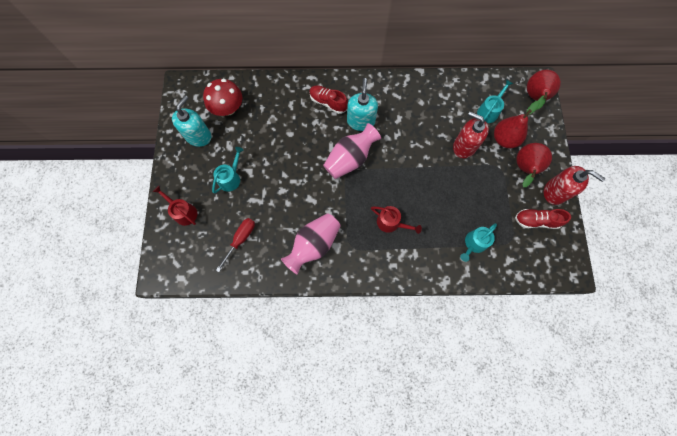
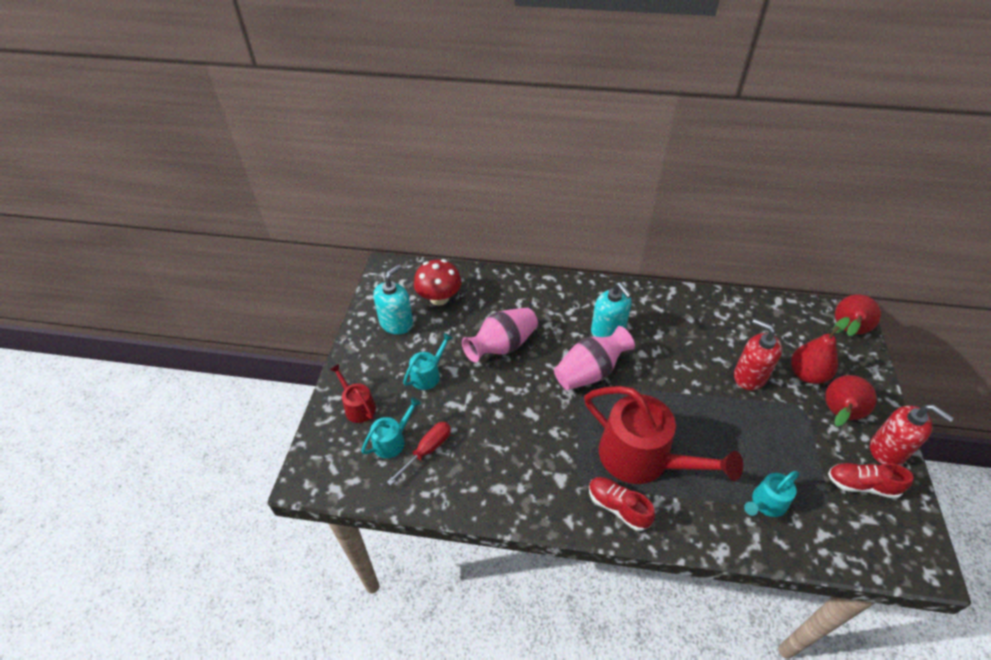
camera: 10 degrees right, 25 degrees down
pink vase [281,213,341,275] -> pink vase moved to [462,308,538,363]
red shoe [309,86,348,114] -> red shoe moved to [589,477,655,531]
turquoise soap dispenser [347,78,378,131] -> turquoise soap dispenser turned 135 degrees clockwise [591,282,632,337]
red watering can [371,206,422,234] -> red watering can [584,386,743,484], size x2.10
turquoise watering can [477,80,513,123] -> turquoise watering can moved to [361,397,421,458]

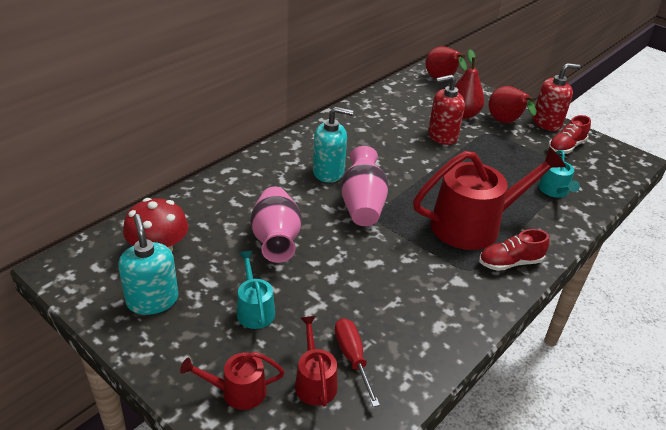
camera: 60 degrees left, 10 degrees down
turquoise watering can [361,397,421,458] -> red watering can [295,316,337,407]

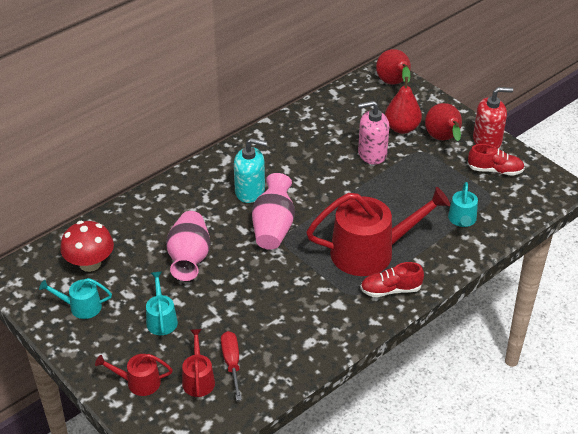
camera: 10 degrees right, 5 degrees up
turquoise soap dispenser [118,214,178,315] -> turquoise watering can [39,278,112,319]
red soap dispenser [428,75,465,145] -> pink soap dispenser [358,101,390,165]
red shoe [548,115,591,154] -> red shoe turned 135 degrees counterclockwise [468,144,525,176]

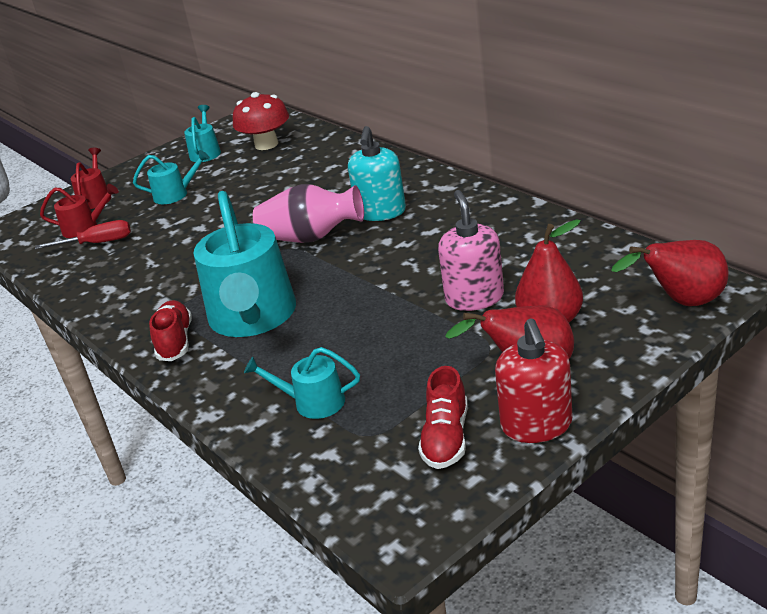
camera: 95 degrees right, 10 degrees down
pink vase [166,211,210,281] -> none
red watering can [306,187,450,276] -> turquoise watering can [193,191,296,337]

